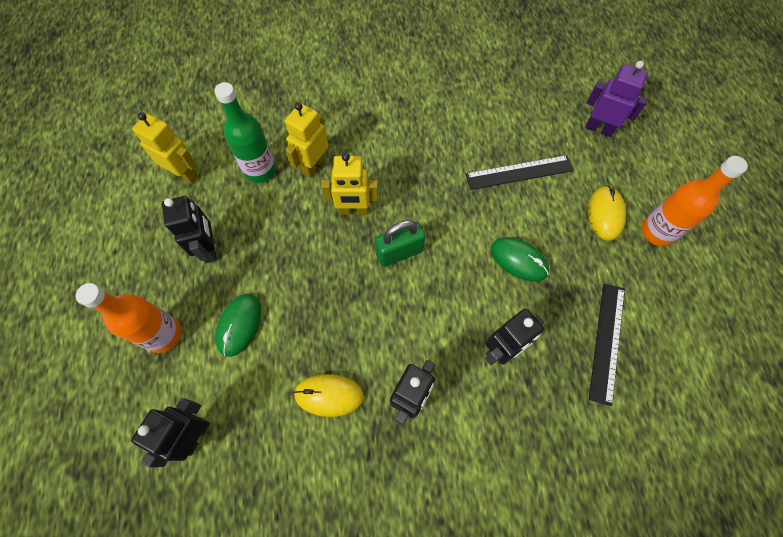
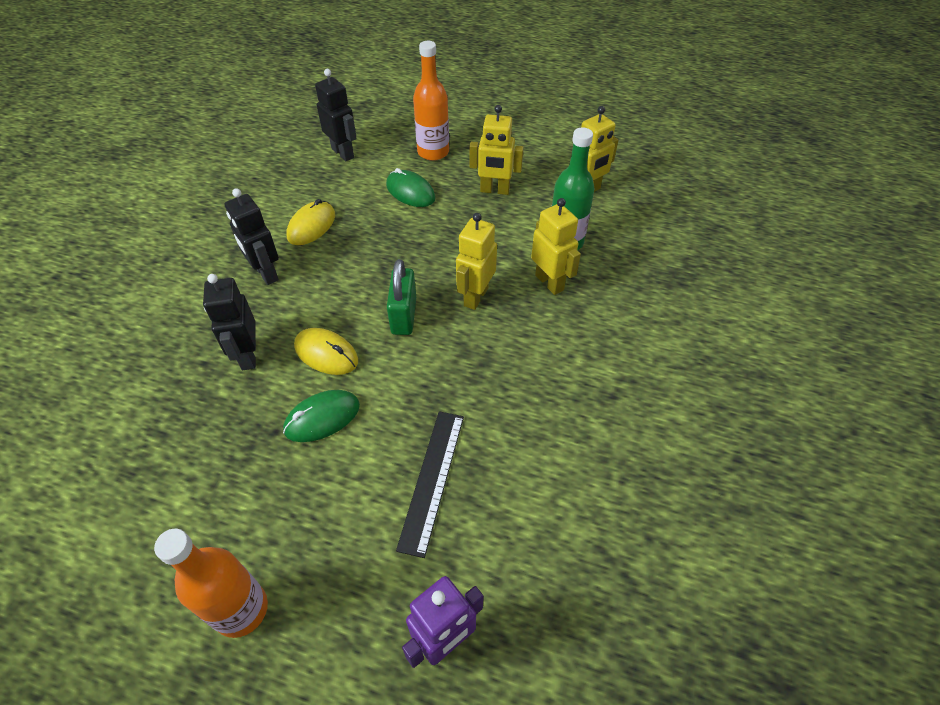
camera: 115 degrees right, 15 degrees down
black robot [162,196,217,263] -> yellow robot [469,105,524,195]
yellow mouse [588,186,626,241] -> yellow mouse moved to [294,328,358,375]
black ruler [589,283,625,406] -> none

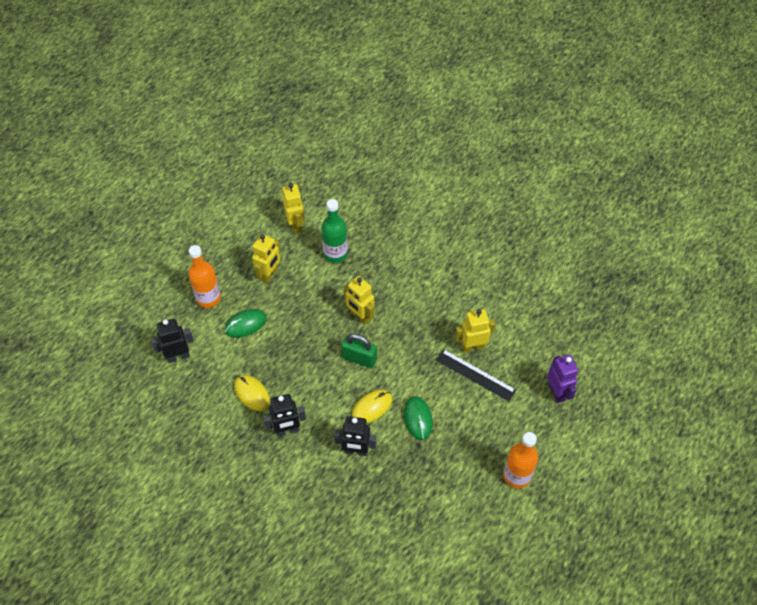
camera: 70 degrees left, 5 degrees up
yellow robot [531,198,581,295] -> yellow robot moved to [455,309,495,353]

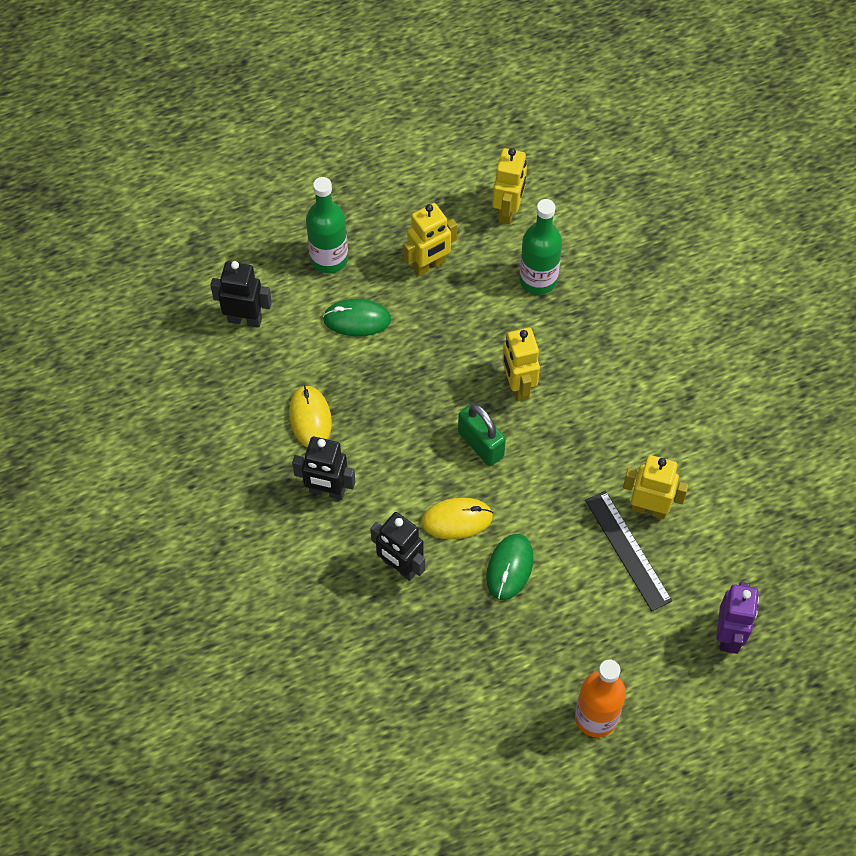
camera: 30 degrees right, 5 degrees up
orange bottle [188,245,221,308] -> green bottle [306,177,348,273]

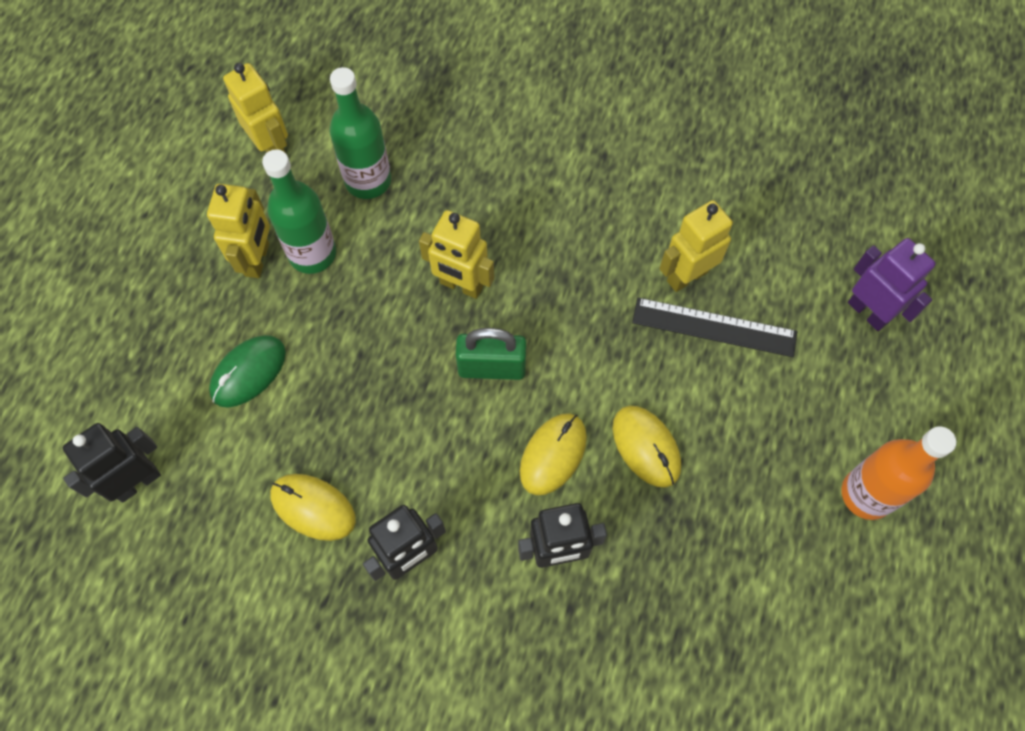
camera: 50 degrees left, 5 degrees up
green bottle [306,177,348,273] -> green bottle moved to [262,149,336,274]
green mouse [486,534,534,600] -> yellow mouse [612,406,681,488]

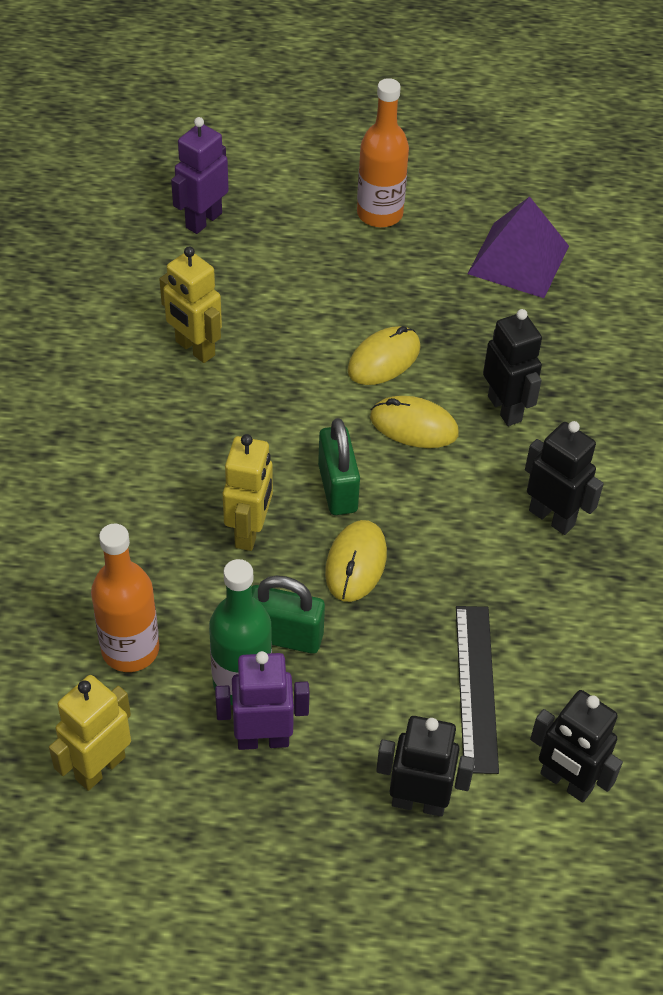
camera: 105 degrees left, 15 degrees down
yellow robot [207,184,270,278] -> purple robot [215,651,310,750]
green mouse [209,335,286,407] -> none
yellow mouse [270,474,356,541] -> yellow mouse moved to [325,520,387,602]
green bottle [330,67,391,199] -> orange bottle [91,524,159,672]
black ruler [632,298,797,357] -> black ruler moved to [456,606,499,774]
none -> green padlock [252,576,325,654]
none -> black robot [376,716,475,817]
none -> purple pyramid [468,196,569,298]

